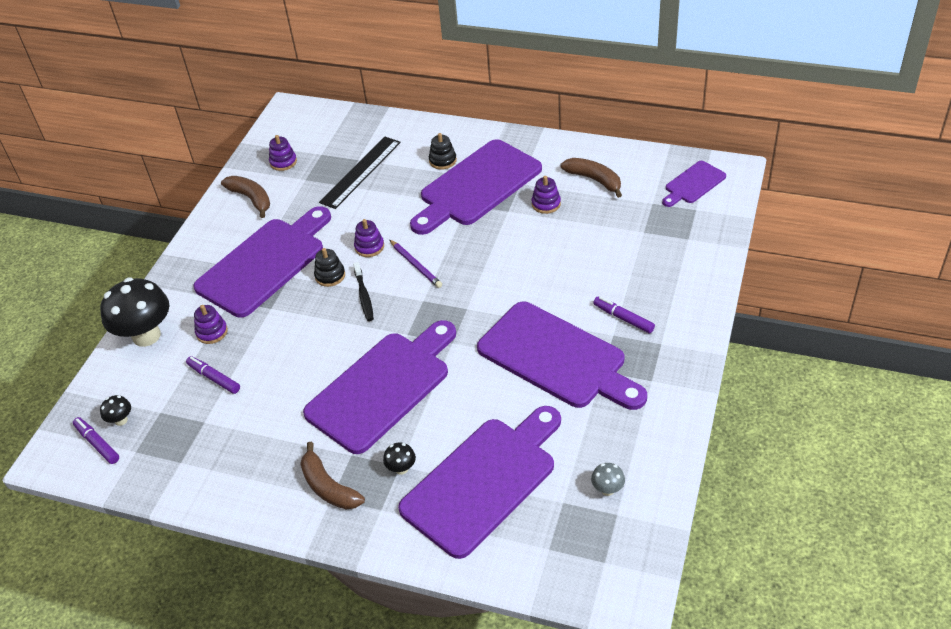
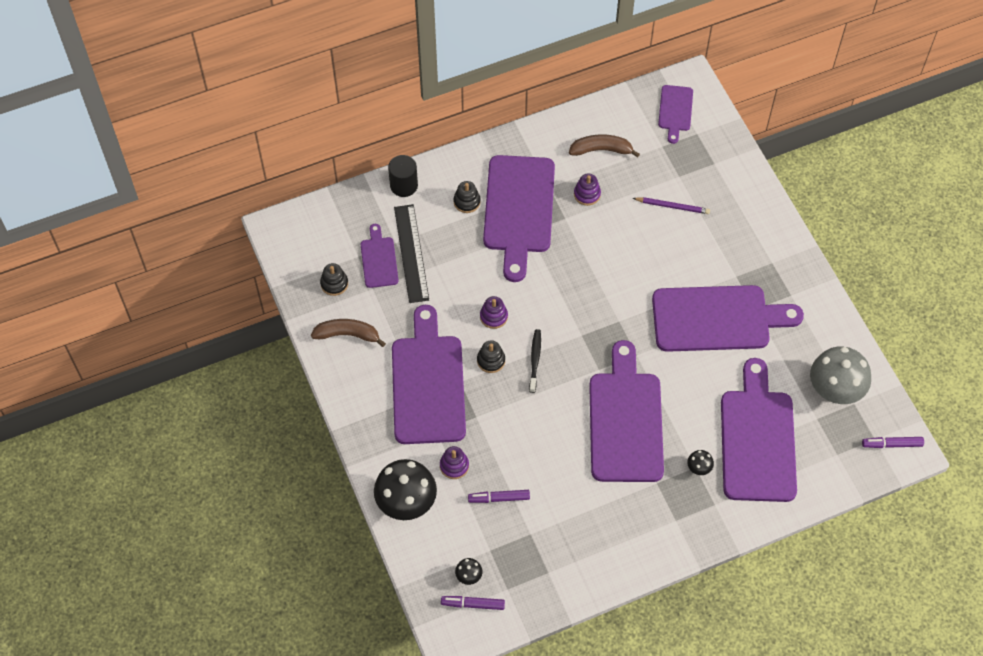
camera: 45 degrees left, 15 degrees up
purple stacking toy [269,135,297,171] -> black stacking toy [320,263,348,296]
brown banana [300,442,365,509] -> none
black toothbrush [353,262,374,321] -> black toothbrush turned 120 degrees counterclockwise [529,329,541,393]
purple pencil [390,240,442,288] -> purple pencil moved to [633,197,710,214]
grey mushroom [591,463,625,496] -> grey mushroom [810,346,871,404], size x2.33
purple marker [593,297,655,334] -> purple marker moved to [862,437,924,448]
none -> purple cutting board [360,224,399,288]
none -> black cylinder [388,155,418,197]

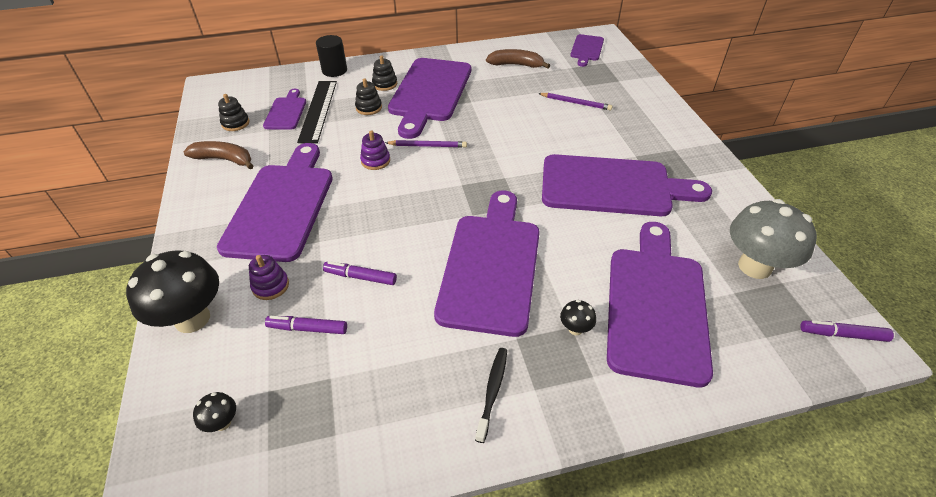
camera: 10 degrees right, 15 degrees down
purple marker [441,596,505,610] -> purple marker moved to [323,261,397,285]
black stacking toy [477,340,505,373] -> black stacking toy moved to [355,78,382,115]
black toothbrush [529,329,541,393] -> black toothbrush moved to [475,348,507,443]
purple stacking toy [574,173,601,206] -> none
none -> purple pencil [385,140,467,148]

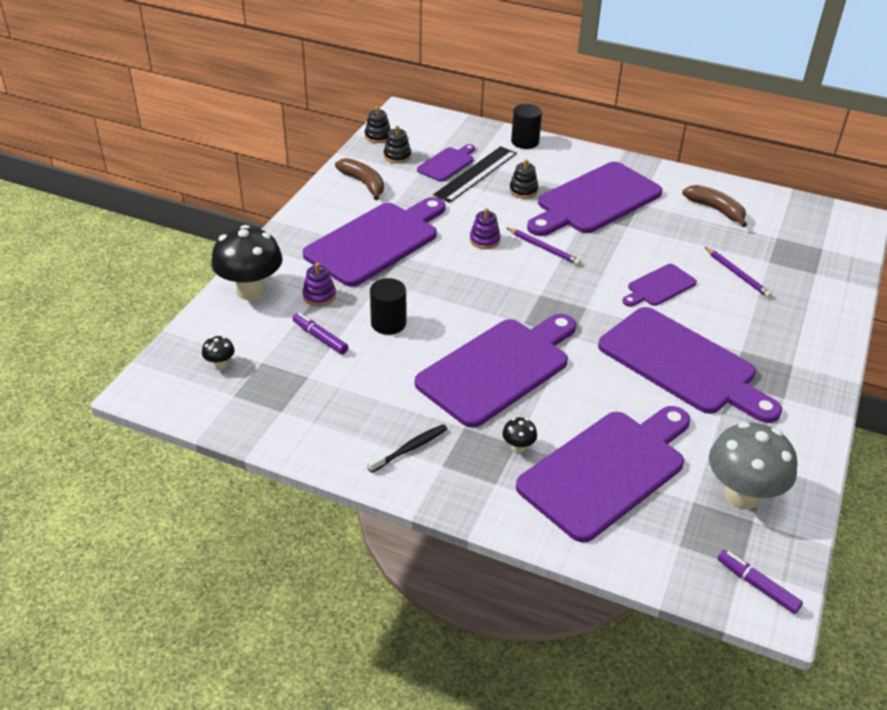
camera: 35 degrees right, 5 degrees down
purple marker [323,261,397,285] -> black cylinder [370,278,406,335]
black stacking toy [372,55,397,91] -> black stacking toy moved to [365,106,391,143]
purple cutting board [570,34,604,67] -> purple cutting board moved to [622,264,697,307]

